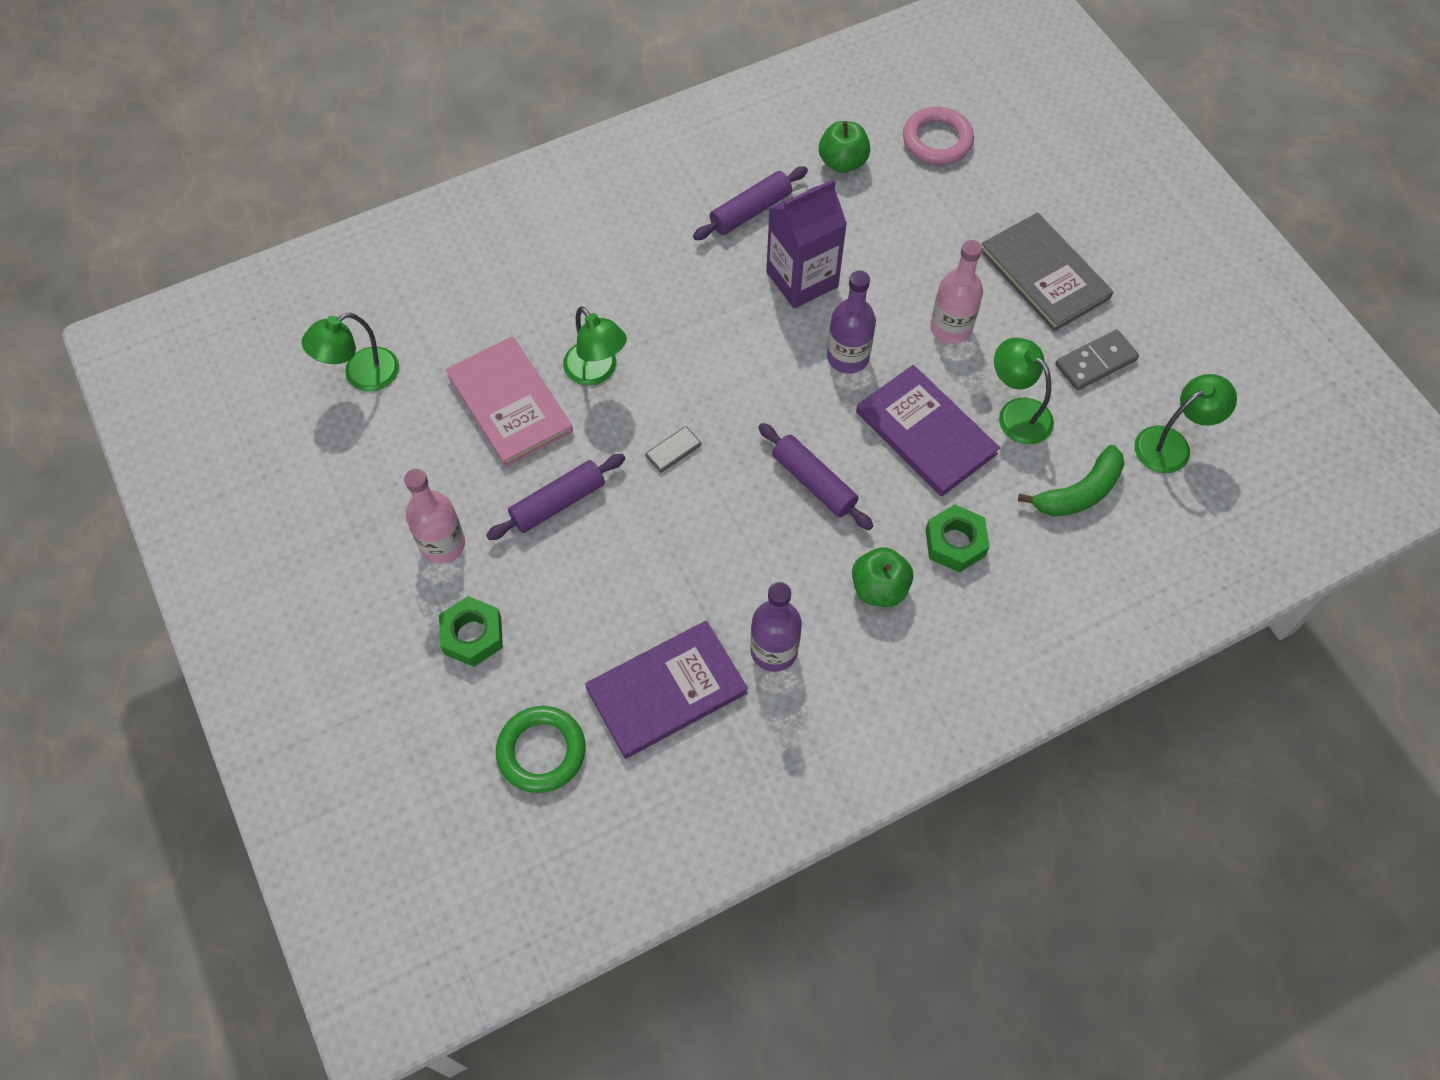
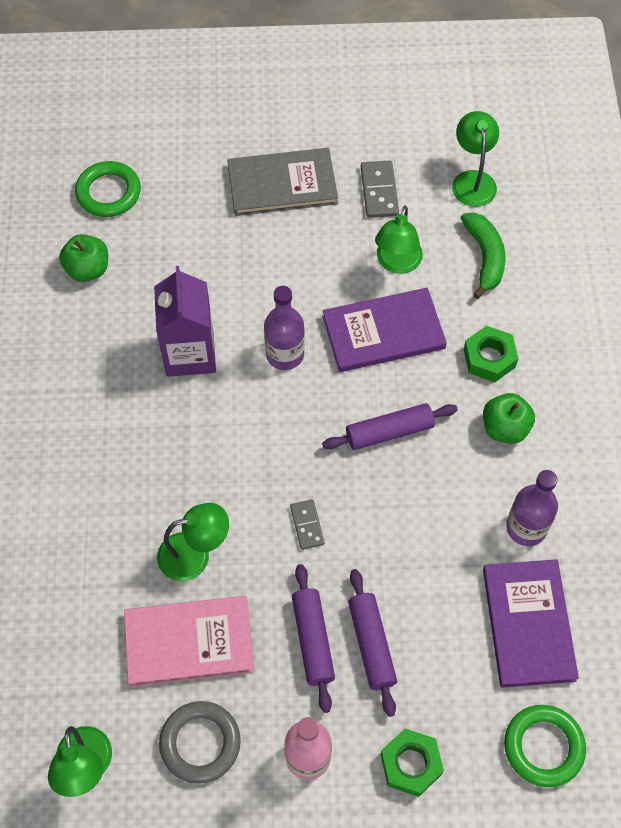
camera: 65 degrees left, 0 degrees up
purple rolling pin [693,166,808,240] -> purple rolling pin moved to [348,569,397,717]
pink ring [903,107,974,165] -> green ring [75,161,141,217]
pink bottle [930,240,983,344] -> none
green lamp [994,338,1054,444] -> green lamp turned 60 degrees counterclockwise [375,206,423,274]
none -> grey ring [159,701,241,784]

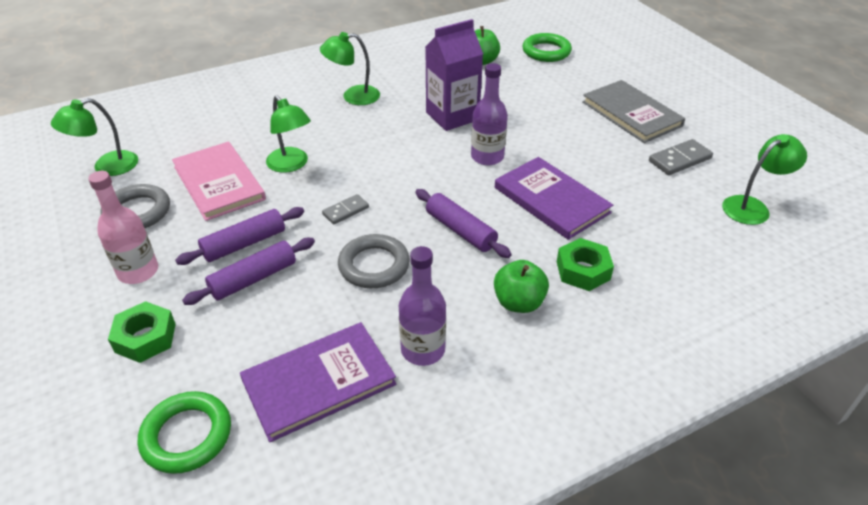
camera: 65 degrees right, 20 degrees down
green lamp [375,206,423,274] -> green lamp moved to [320,32,380,105]
green banana [461,212,505,299] -> none
none -> grey ring [338,234,410,288]

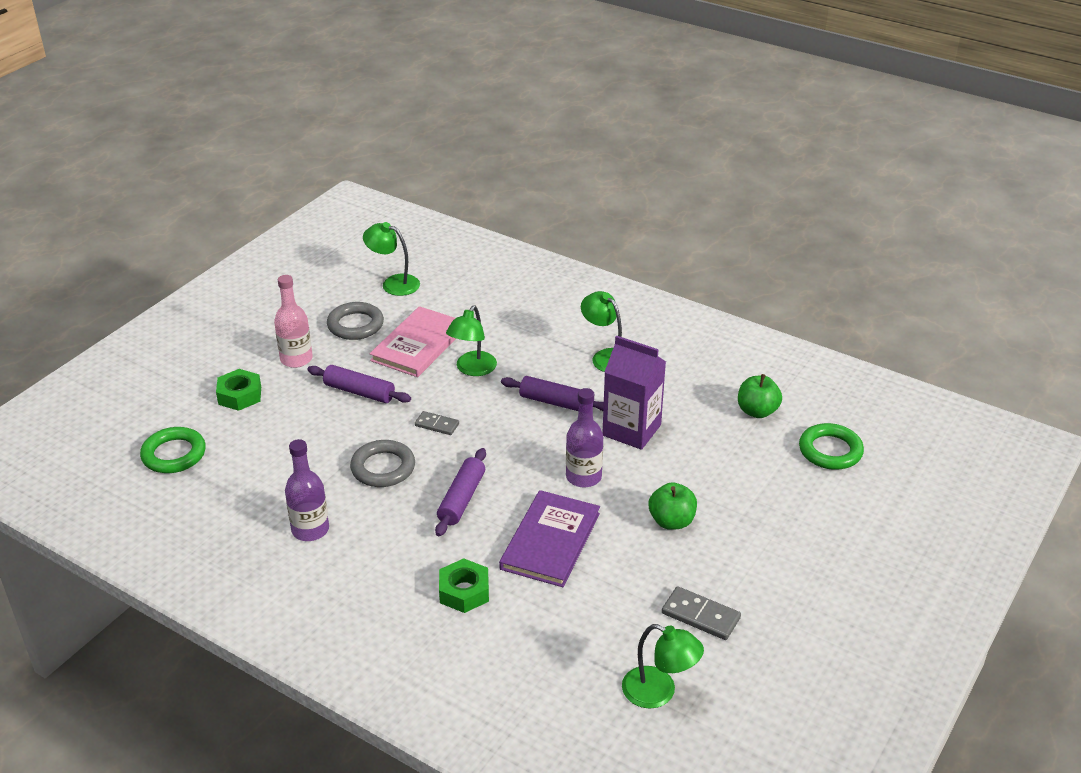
camera: 60 degrees right, 5 degrees down
purple rolling pin [182,238,315,305] -> purple rolling pin moved to [501,376,604,411]
purple book [240,322,396,442] -> none
green apple [494,260,549,313] -> green apple moved to [649,482,697,530]
grey book [582,80,685,143] -> none

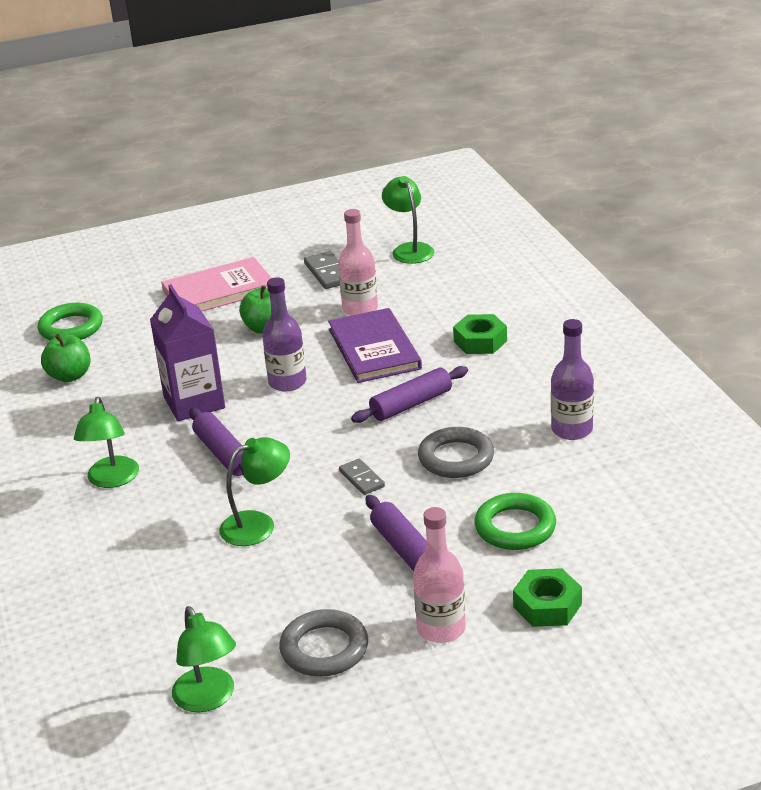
camera: 140 degrees left, 5 degrees down
green ring [140,427,206,473] -> green ring moved to [474,493,556,550]
pink book [370,306,456,377] -> pink book moved to [161,257,271,311]
purple book [499,490,600,587] -> purple book turned 75 degrees counterclockwise [328,308,422,383]
none -> pink bottle [338,209,378,316]

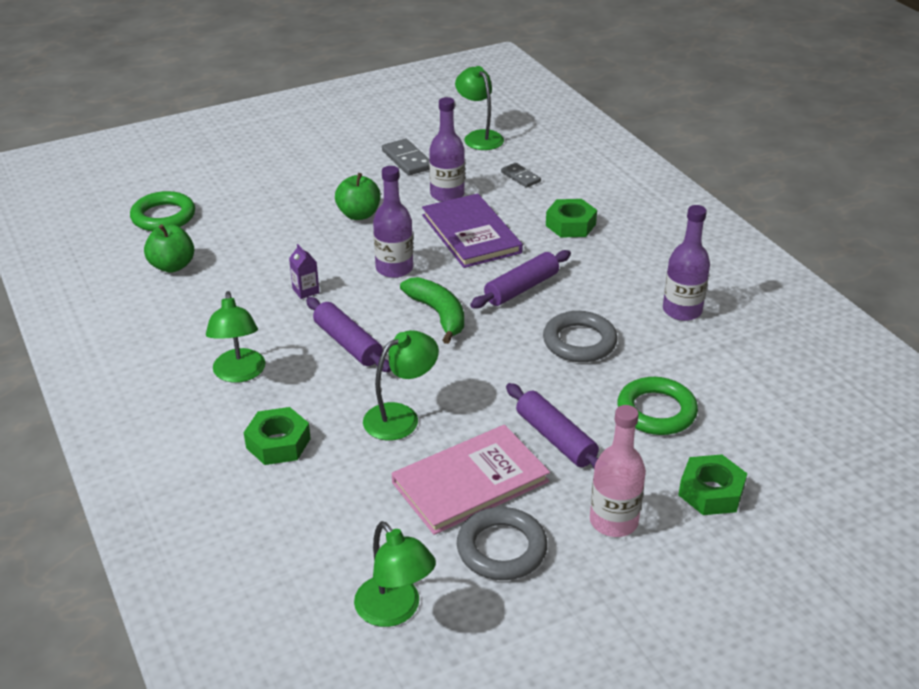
camera: 10 degrees left, 5 degrees up
purple carton [150,284,225,421] -> purple carton [289,244,319,299], size x0.41
pink book [161,257,271,311] -> pink book moved to [392,425,550,535]
pink bottle [338,209,378,316] -> purple bottle [429,97,465,202]
grey domino [339,459,385,495] -> grey domino moved to [501,163,541,188]
none -> green nut [244,407,311,465]
none -> green banana [400,277,464,344]

